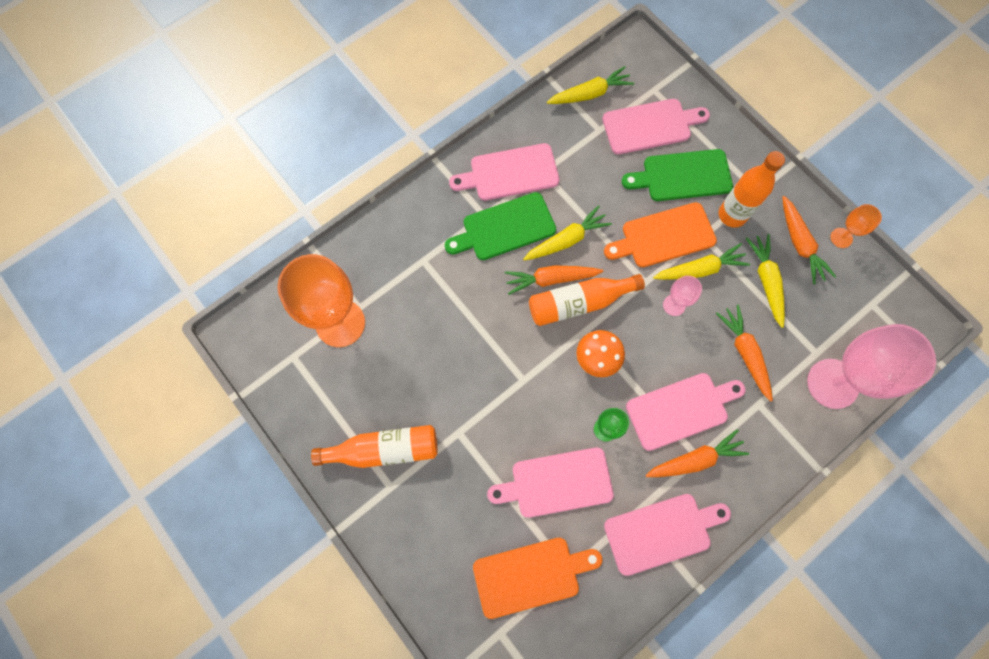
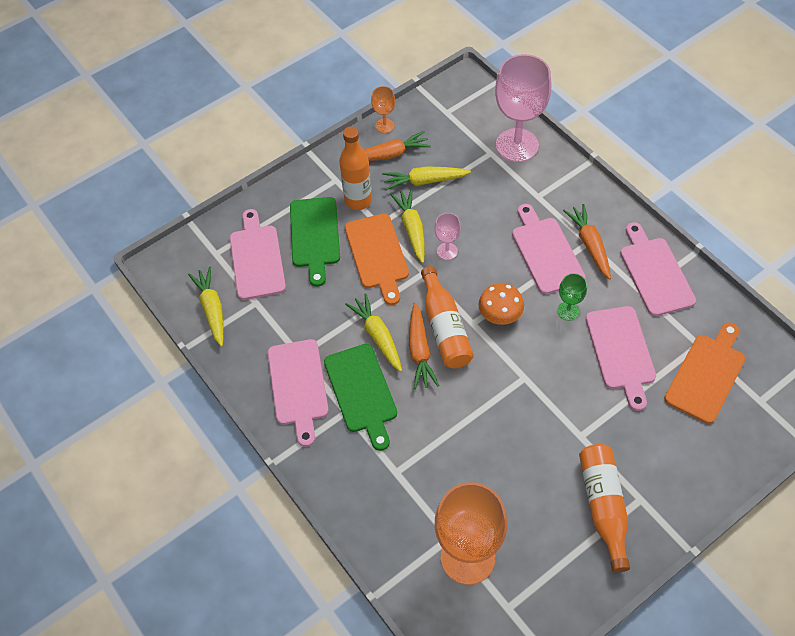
camera: 85 degrees left, 15 degrees down
orange cutting board [473,538,602,619] -> orange cutting board turned 45 degrees clockwise [664,323,745,424]
orange carrot [716,304,773,401] -> none

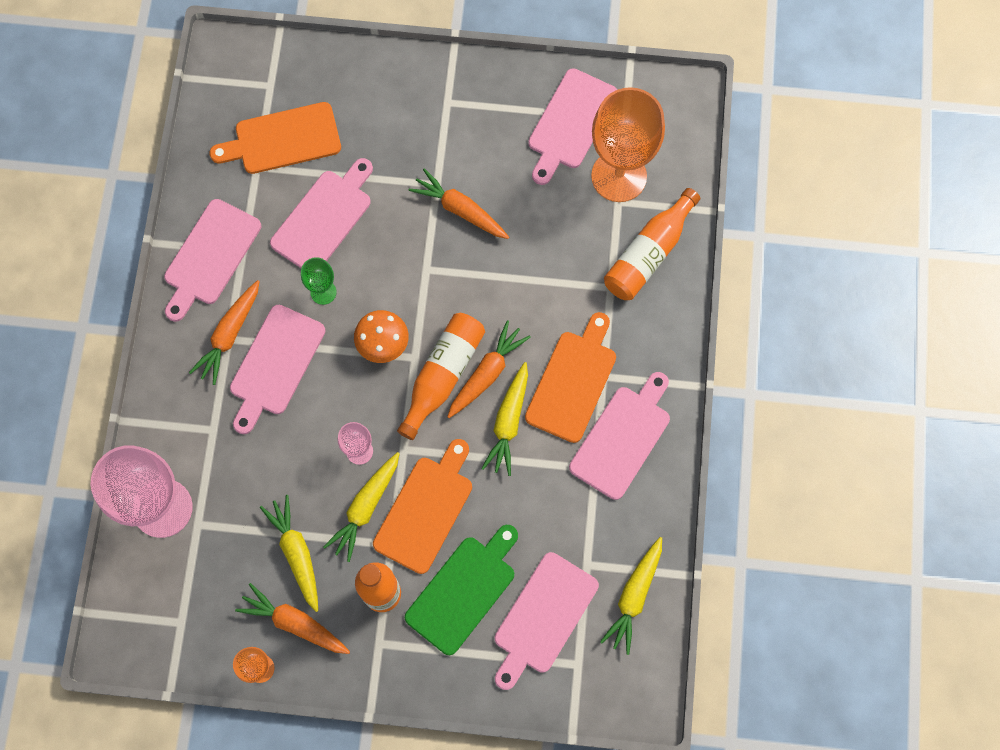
camera: 140 degrees left, 15 degrees up
green cutting board [324,344,397,451] -> orange cutting board [525,312,616,443]
yellow carrot [382,166,471,191] -> yellow carrot turned 150 degrees counterclockwise [260,495,318,612]
orange bottle [579,444,630,573] -> orange bottle moved to [604,188,700,300]
none -> orange carrot [409,168,509,239]
none -> pink cutting board [528,68,617,185]

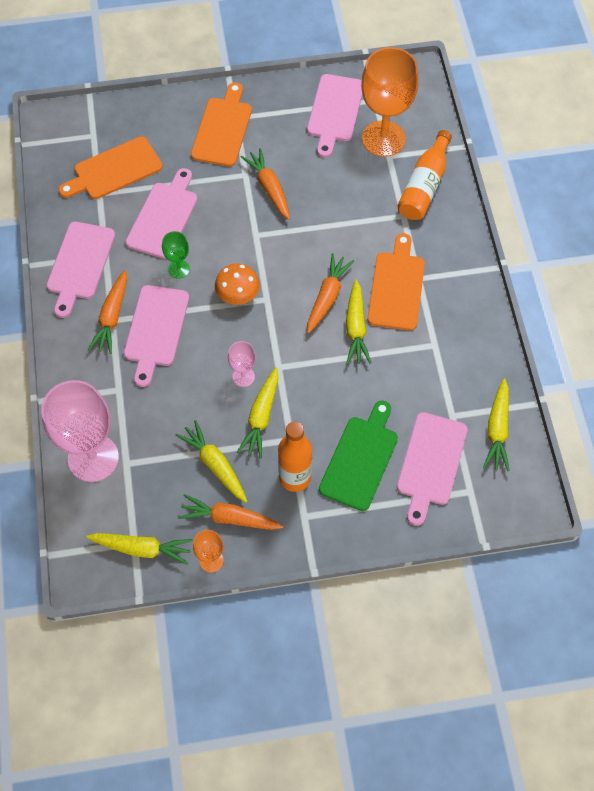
camera: 15 degrees left, 10 degrees down
orange cutting board [373,439,472,574] -> orange cutting board moved to [191,82,252,167]
orange bottle [397,313,485,440] -> none
orange carrot [409,168,509,239] -> orange carrot turned 45 degrees clockwise [241,148,290,220]
pink cutting board [569,372,670,500] -> none
none -> yellow carrot [86,533,193,565]

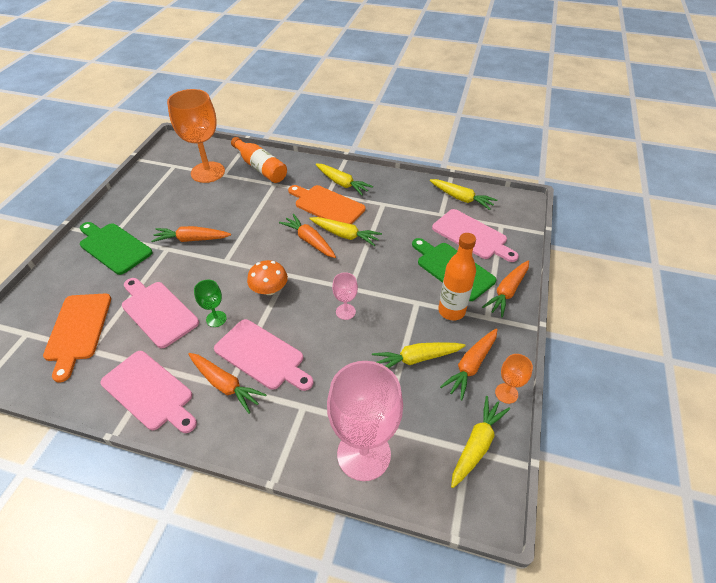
camera: 65 degrees left, 15 degrees down
orange cutting board [191,82,252,167] -> green cutting board [80,222,152,275]
yellow carrot [237,367,278,458] -> yellow carrot moved to [316,164,373,196]
pink cutting board [307,74,362,158] -> none
none -> orange carrot [482,260,529,317]

